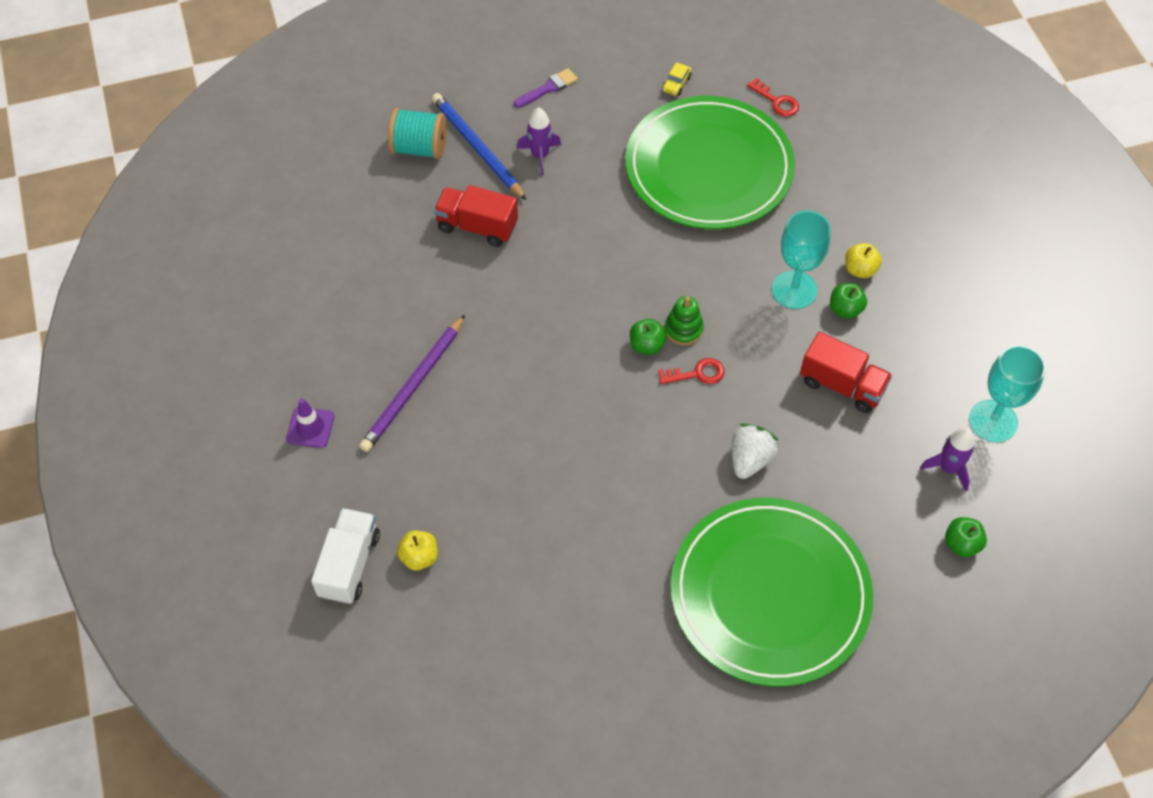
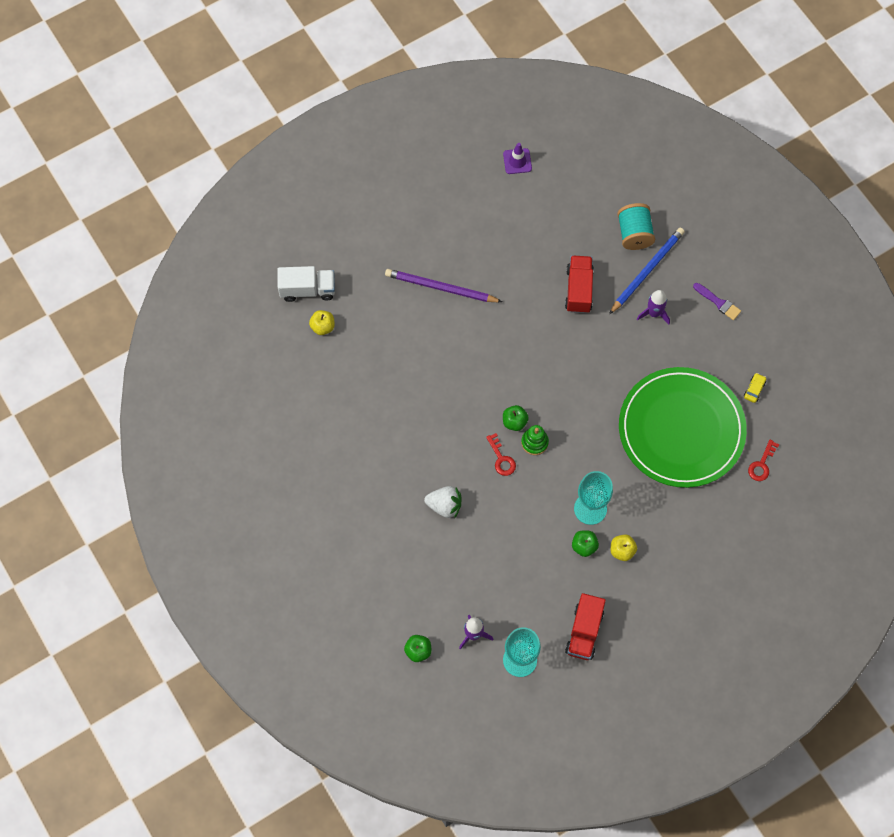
camera: 75 degrees right, 10 degrees up
purple traffic cone [286,398,334,448] -> purple traffic cone moved to [503,143,532,174]
yellow car [662,62,692,96] -> yellow car turned 105 degrees clockwise [744,373,766,403]
green plate [671,498,873,687] -> none
red truck [800,332,892,413] -> red truck moved to [565,593,606,660]

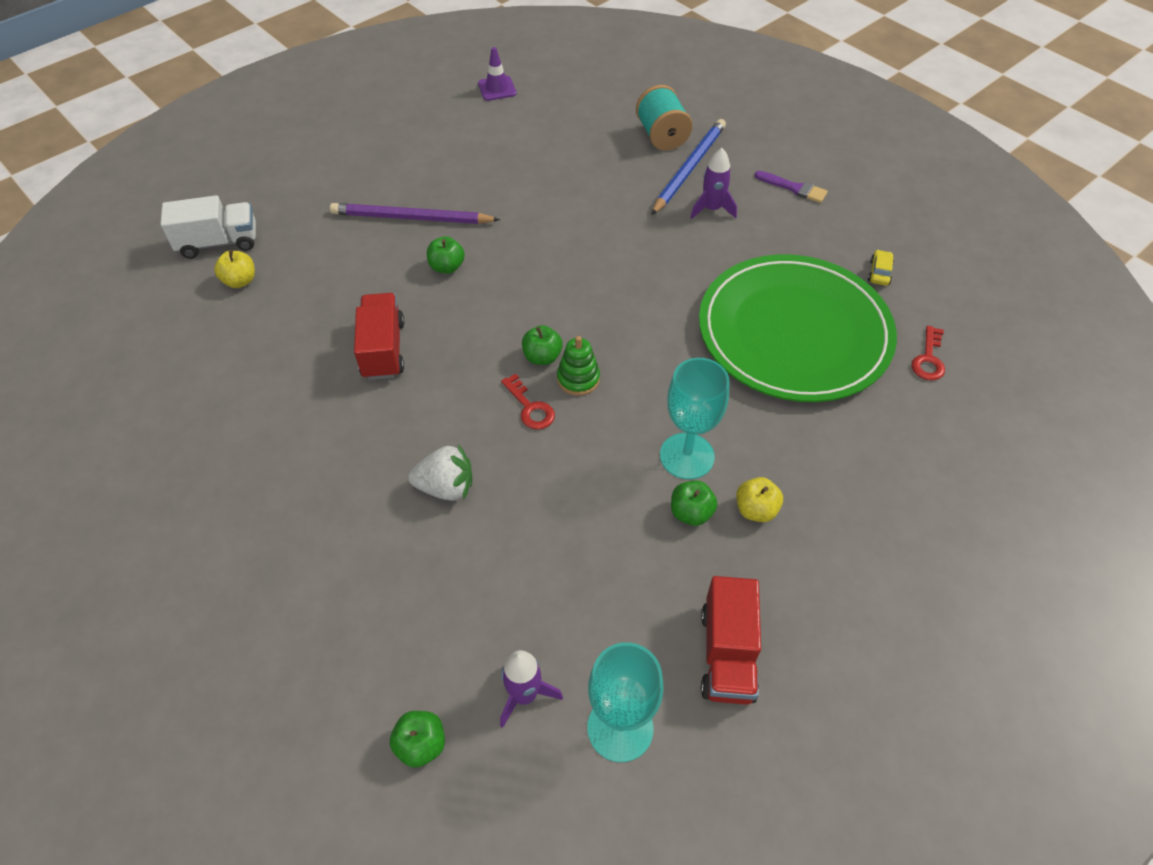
camera: 10 degrees left, 15 degrees down
red truck [565,255,594,313] -> red truck moved to [354,293,405,380]
none -> green apple [427,236,465,274]

